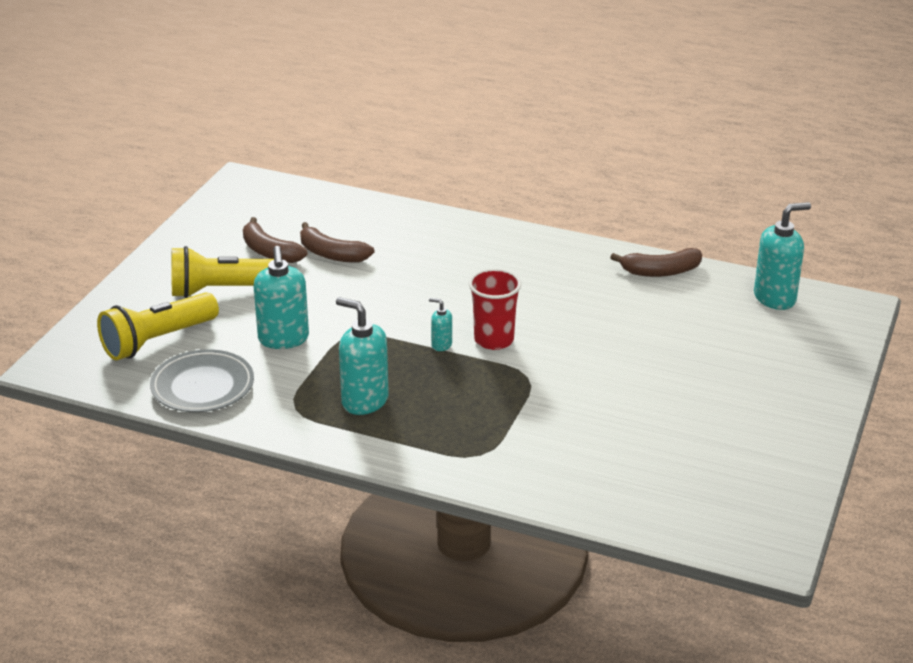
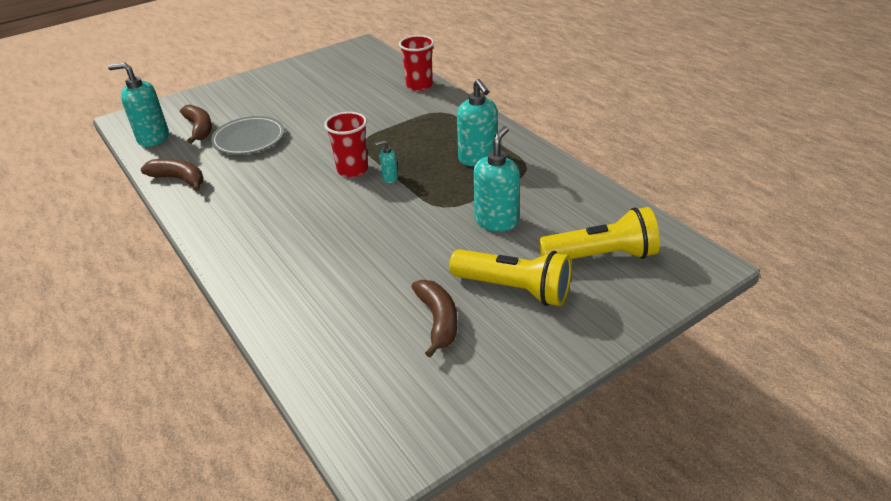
camera: 145 degrees left, 5 degrees up
grey plate [150,350,254,412] -> grey plate moved to [211,116,285,155]
brown banana [300,222,374,262] -> brown banana moved to [180,104,212,144]
turquoise soap dispenser [429,298,452,351] -> turquoise soap dispenser turned 105 degrees clockwise [375,140,398,183]
none -> red cup [399,35,434,91]

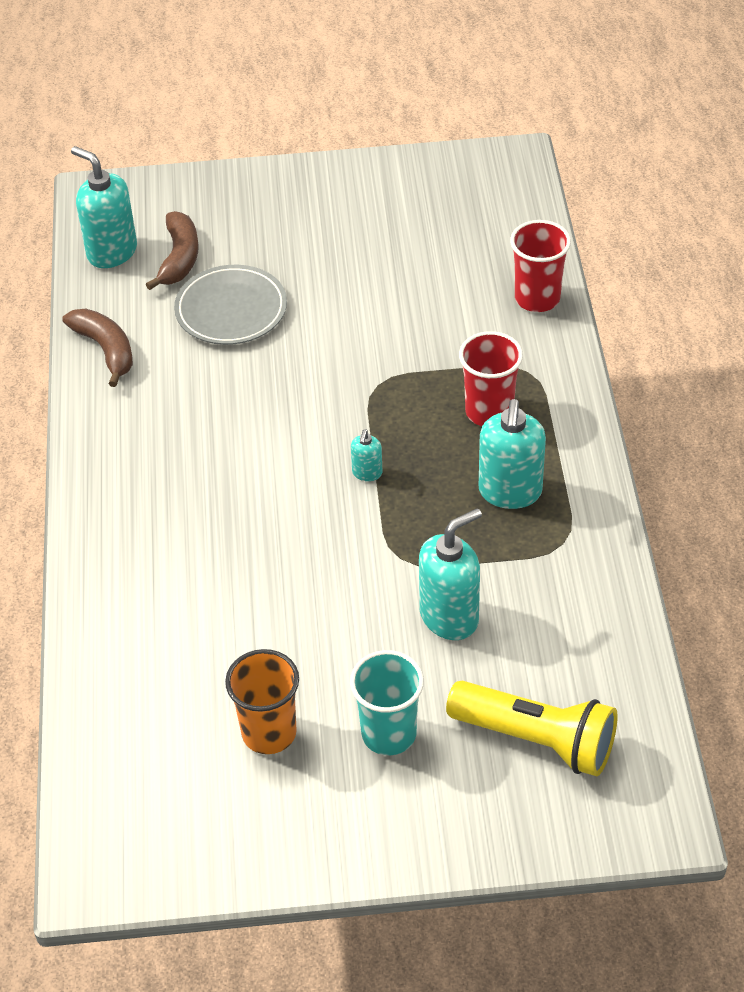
camera: 30 degrees right, 10 degrees up
red cup [324,112,368,177] -> red cup moved to [459,331,523,426]
turquoise soap dispenser [375,140,398,183] -> turquoise soap dispenser turned 90 degrees counterclockwise [351,429,382,481]
brown banana [411,280,458,357] -> orange cup [225,649,299,754]
yellow flashlight [449,249,572,306] -> turquoise cup [350,650,424,755]

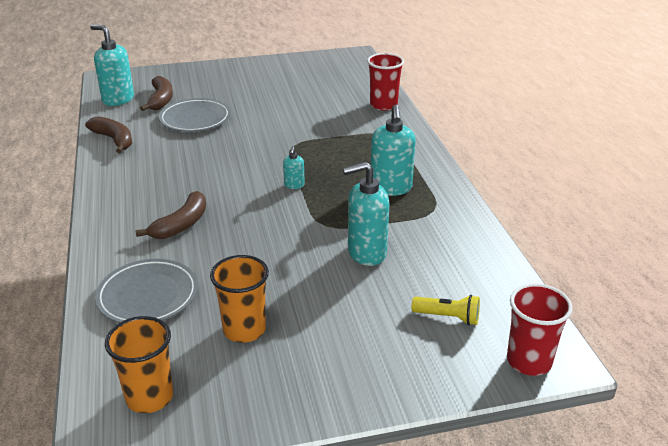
camera: 10 degrees left, 15 degrees down
turquoise cup [350,650,424,755] -> none
turquoise soap dispenser [419,508,482,640] -> turquoise soap dispenser turned 150 degrees counterclockwise [343,162,389,266]
yellow flashlight [446,681,618,776] -> yellow flashlight [412,295,480,325], size x0.53
red cup [459,331,523,426] -> red cup moved to [507,283,573,376]
none -> grey plate [95,259,198,323]
none -> orange cup [105,316,173,413]
none -> brown banana [136,191,206,239]

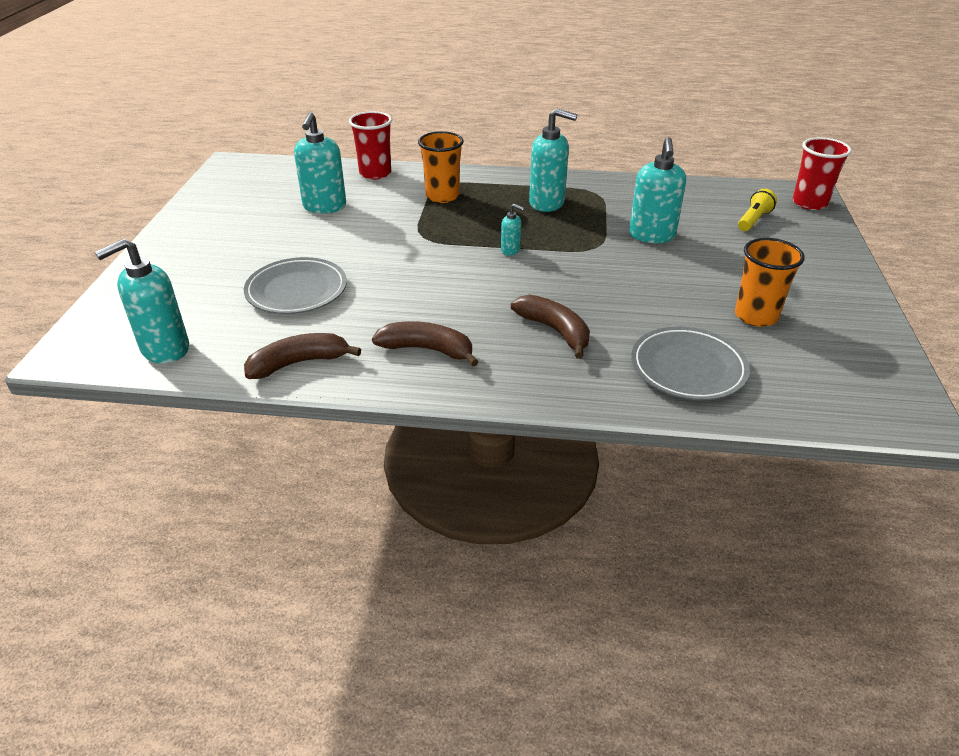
camera: 70 degrees left, 5 degrees up
orange cup [105,316,173,413] -> orange cup moved to [418,131,464,203]
brown banana [140,76,173,111] -> brown banana moved to [372,321,479,366]
none -> turquoise soap dispenser [294,112,346,213]

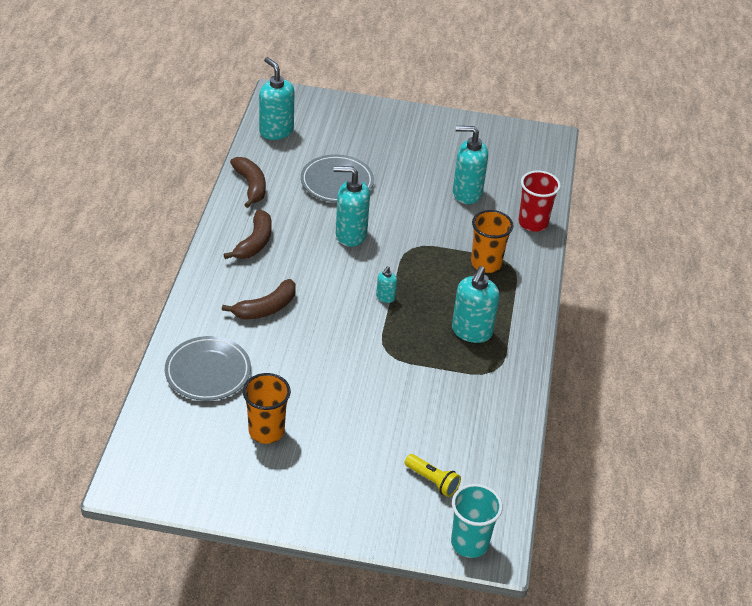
camera: 90 degrees right, 5 degrees up
turquoise soap dispenser [629,137,686,243] -> turquoise soap dispenser moved to [334,166,370,247]
red cup [793,137,852,210] -> turquoise cup [451,484,503,558]

